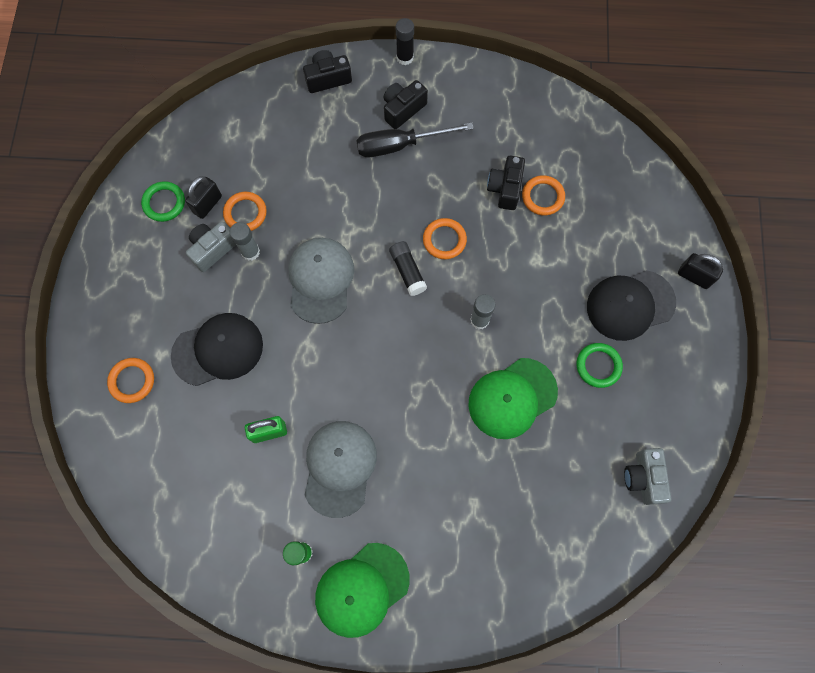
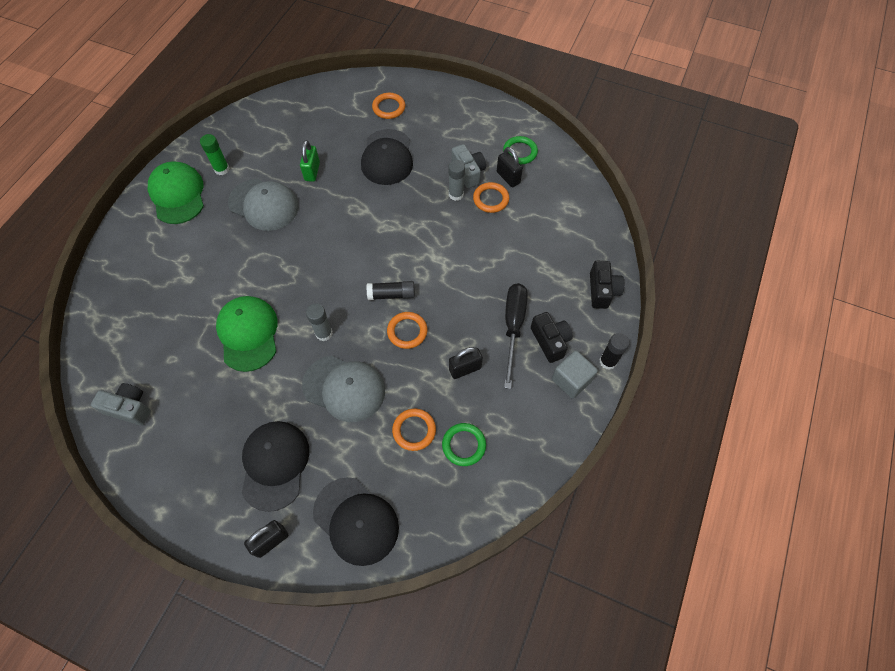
camera: 110 degrees right, 10 degrees down
grey cap [288,238,354,324] -> grey cap moved to [302,356,385,422]
black camera [487,156,525,210] -> none
green ring [576,343,623,388] -> green ring moved to [442,423,486,466]
none -> black cap [313,477,399,566]
none -> black padlock [449,347,483,379]
none -> grey cube [552,351,598,399]

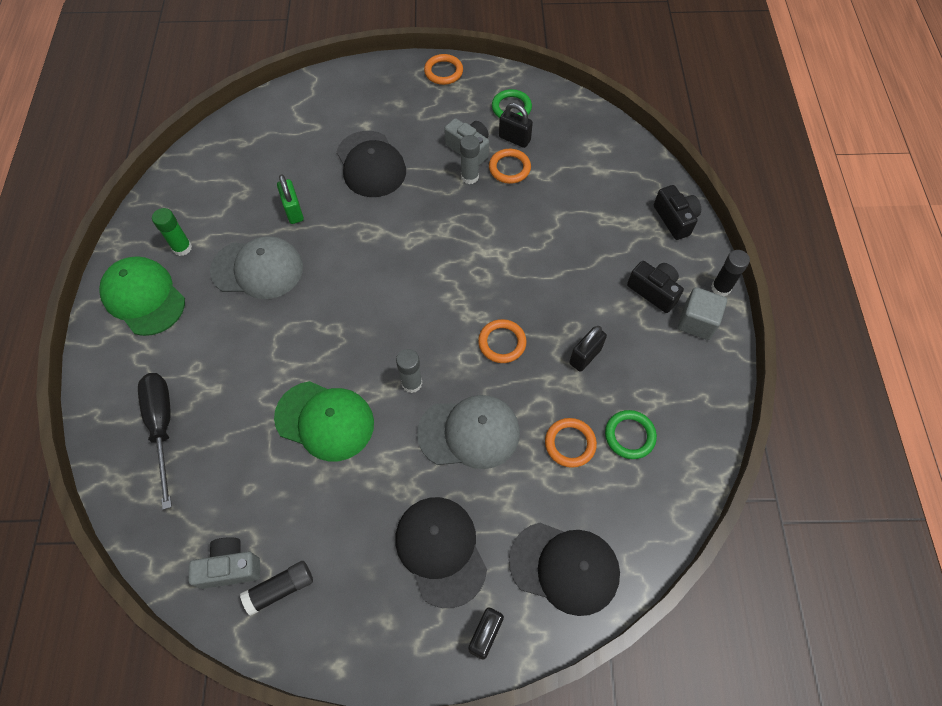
camera: 25 degrees left, 0 degrees up
green cap [216,296,278,372] -> green cap turned 150 degrees clockwise [274,381,374,461]
black glue stick [366,281,415,300] -> black glue stick moved to [240,561,313,616]
orange ring [372,93,405,119] -> orange ring moved to [424,54,463,85]
black screwdriver [504,283,528,389] -> black screwdriver moved to [138,373,172,510]

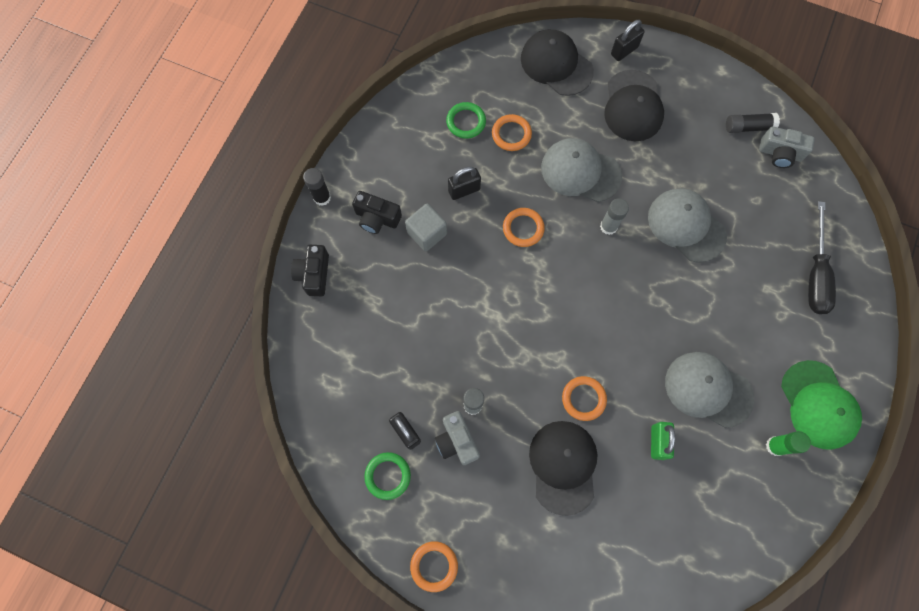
camera: 155 degrees left, 10 degrees up
green cap [274,381,374,461] -> grey cap [648,188,727,263]
orange ring [489,149,531,184] -> orange ring moved to [562,376,607,421]
black camera [627,261,684,313] -> black camera turned 45 degrees counterclockwise [352,191,402,234]
grey cube [678,287,727,340] -> grey cube moved to [405,204,447,251]

